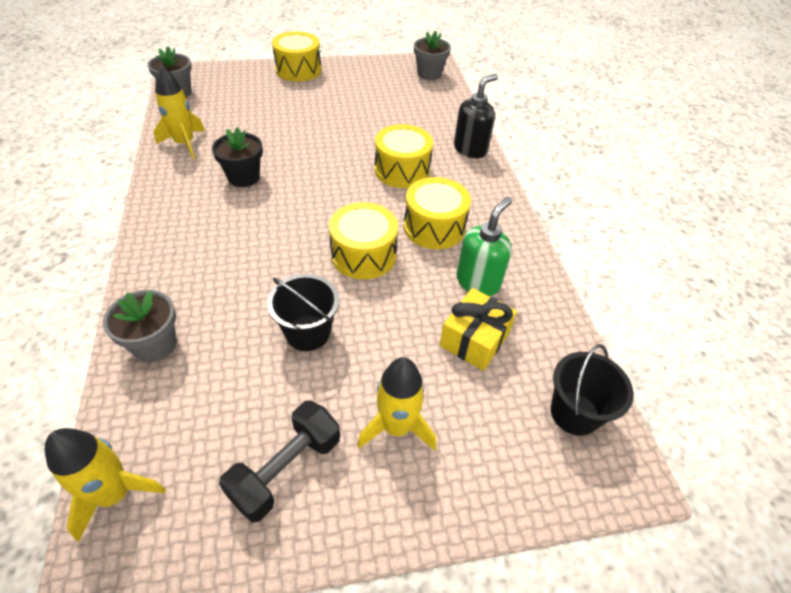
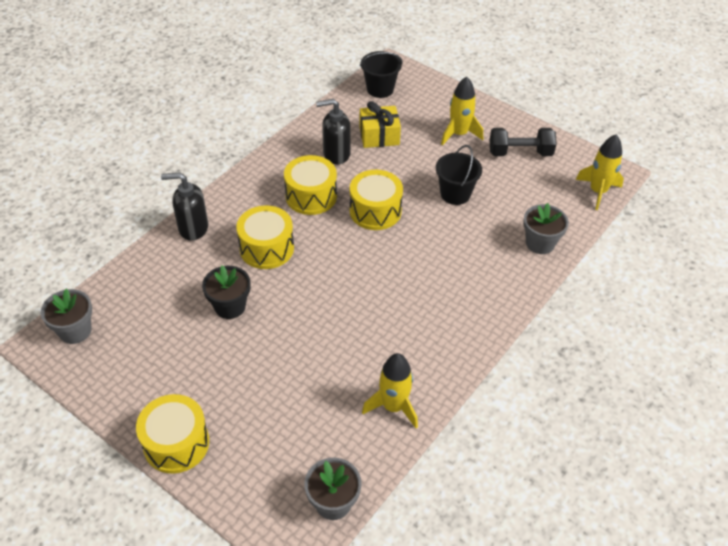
camera: 130 degrees left, 0 degrees up
black flower pot [212,127,263,187] -> black flower pot moved to [202,265,250,319]
green soap dispenser [457,197,512,296] -> black soap dispenser [316,99,351,165]

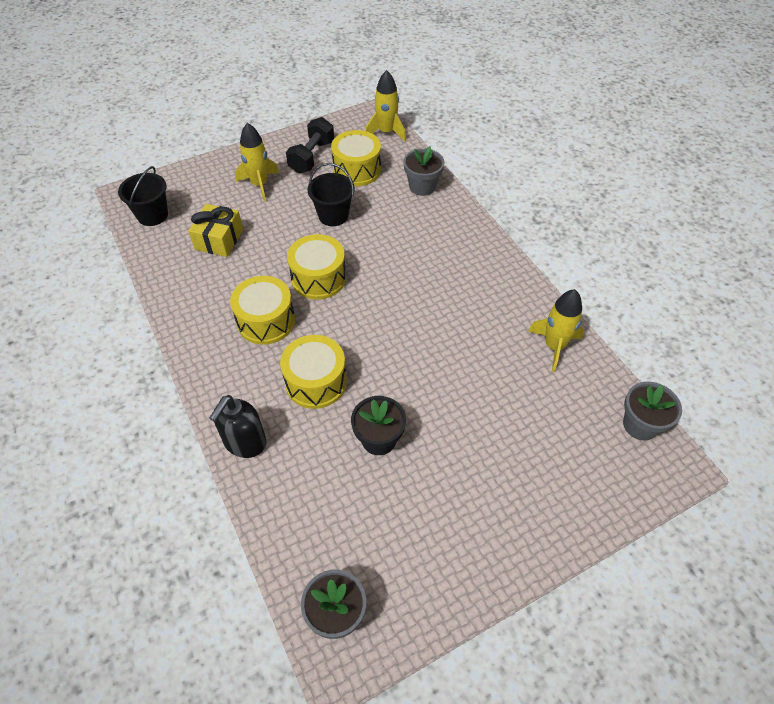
camera: 65 degrees left, 5 degrees up
yellow drum [136,394,209,474] -> yellow drum moved to [331,130,381,186]
black soap dispenser [316,99,351,165] -> none

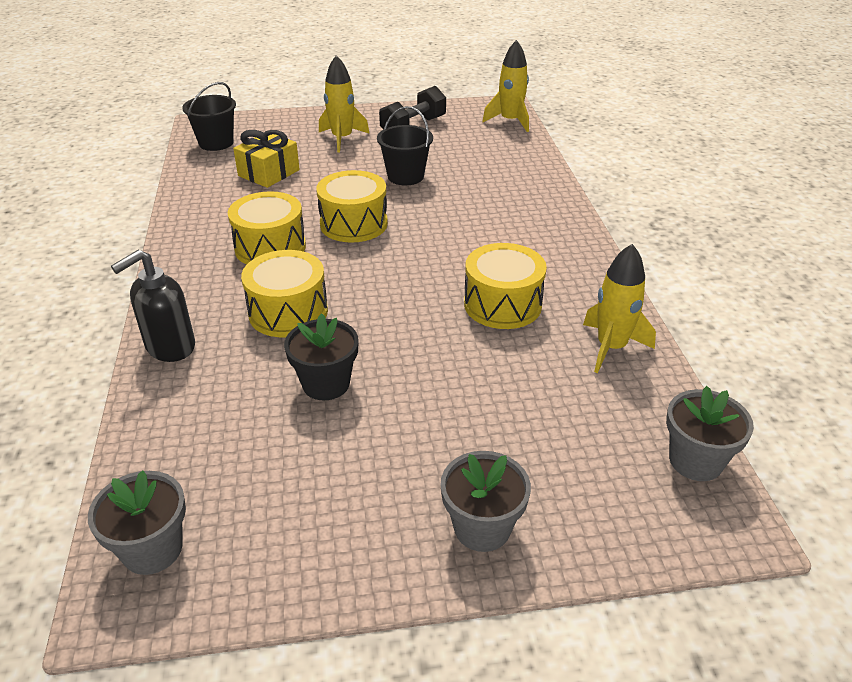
camera: 20 degrees right, 15 degrees down
yellow drum [331,130,381,186] -> yellow drum moved to [464,243,547,329]
grey flower pot [403,146,445,196] -> grey flower pot moved to [440,451,531,552]

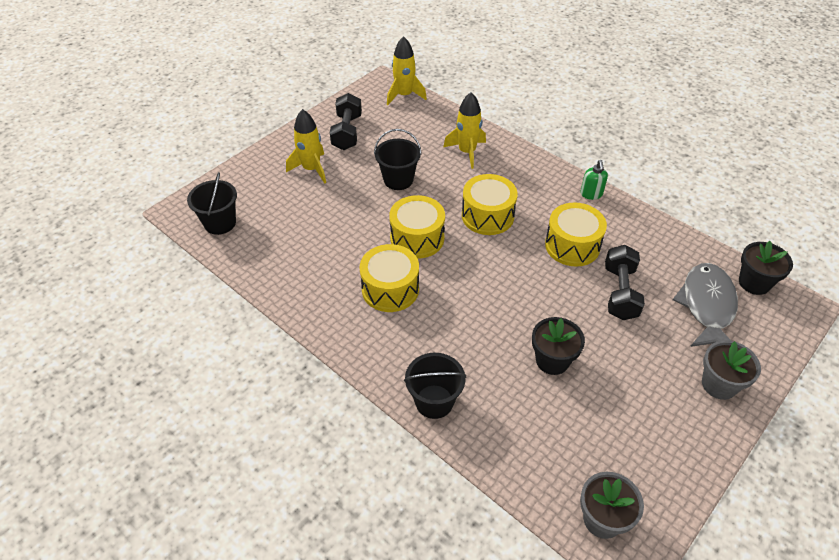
camera: 40 degrees left, 10 degrees up
black soap dispenser [111,250,195,362] -> black bucket [404,353,466,419]
yellow gift [233,130,300,188] -> none
yellow drum [241,250,328,337] -> yellow drum moved to [462,174,518,235]
yellow rocket [583,244,656,373] -> yellow rocket moved to [443,92,486,169]
grey flower pot [666,386,754,481] -> black flower pot [739,241,793,295]
none -> green soap dispenser [580,160,608,200]
none -> black dumbbell [605,245,645,320]
none -> grey fish [673,263,738,347]

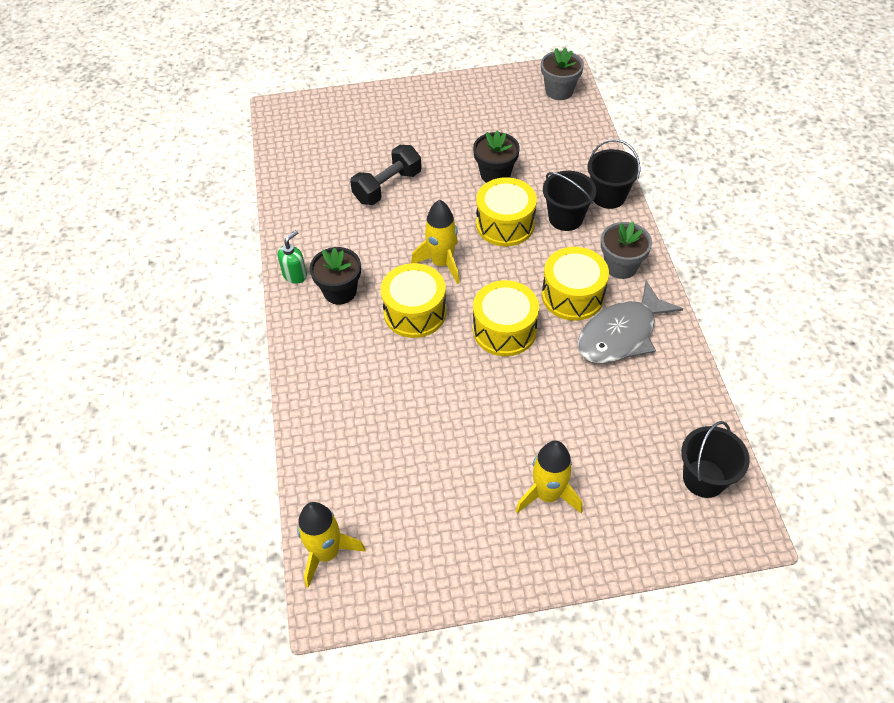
camera: 140 degrees left, 5 degrees up
black dumbbell [330,93,362,150] -> none
black bucket [374,129,422,190] -> black bucket moved to [543,171,597,231]
yellow rocket [443,92,486,169] -> yellow rocket moved to [411,200,459,284]
yellow drum [545,202,607,267] -> yellow drum moved to [476,177,537,246]
grey fish [673,263,738,347] -> grey fish moved to [577,281,683,364]
grey flower pot [702,340,761,400] -> grey flower pot moved to [601,222,652,279]
black flower pot [739,241,793,295] -> black flower pot moved to [310,247,361,305]

